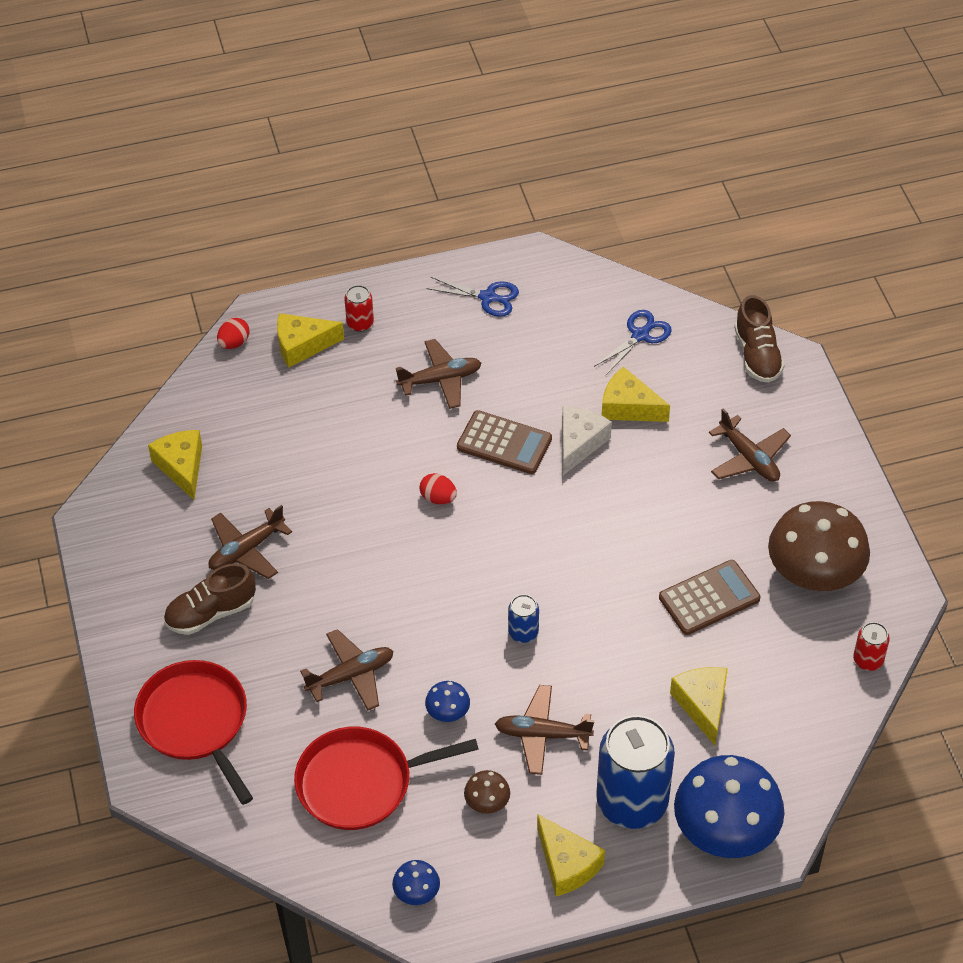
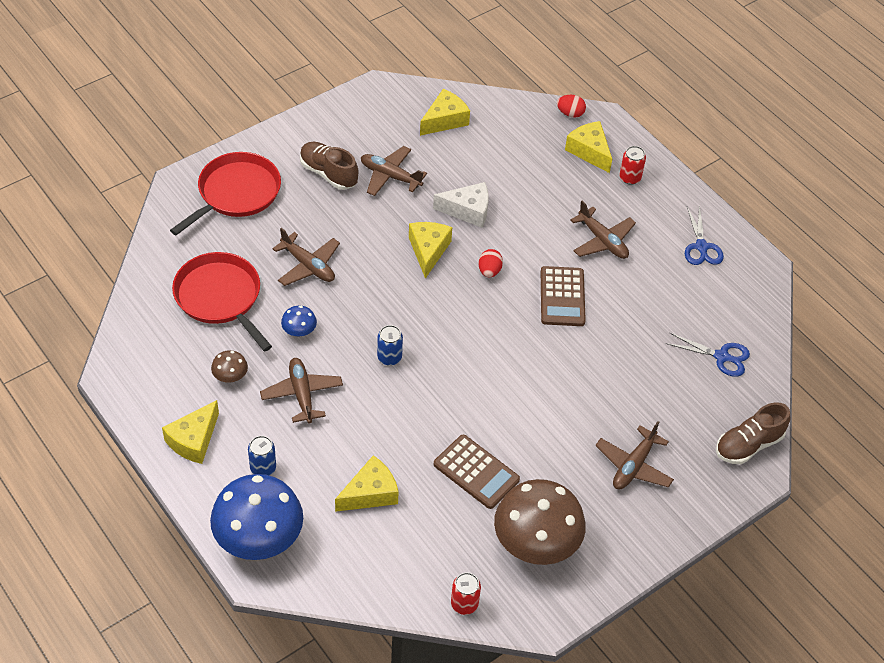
camera: 65 degrees right, 0 degrees up
blue mushroom [392,860,440,905] -> none
white cheese [562,406,612,475] -> white cheese moved to [433,182,489,228]
blue can [596,715,675,829] -> blue can [248,436,276,476], size x0.44
yellow cheese [602,367,670,422] -> yellow cheese moved to [409,222,452,279]

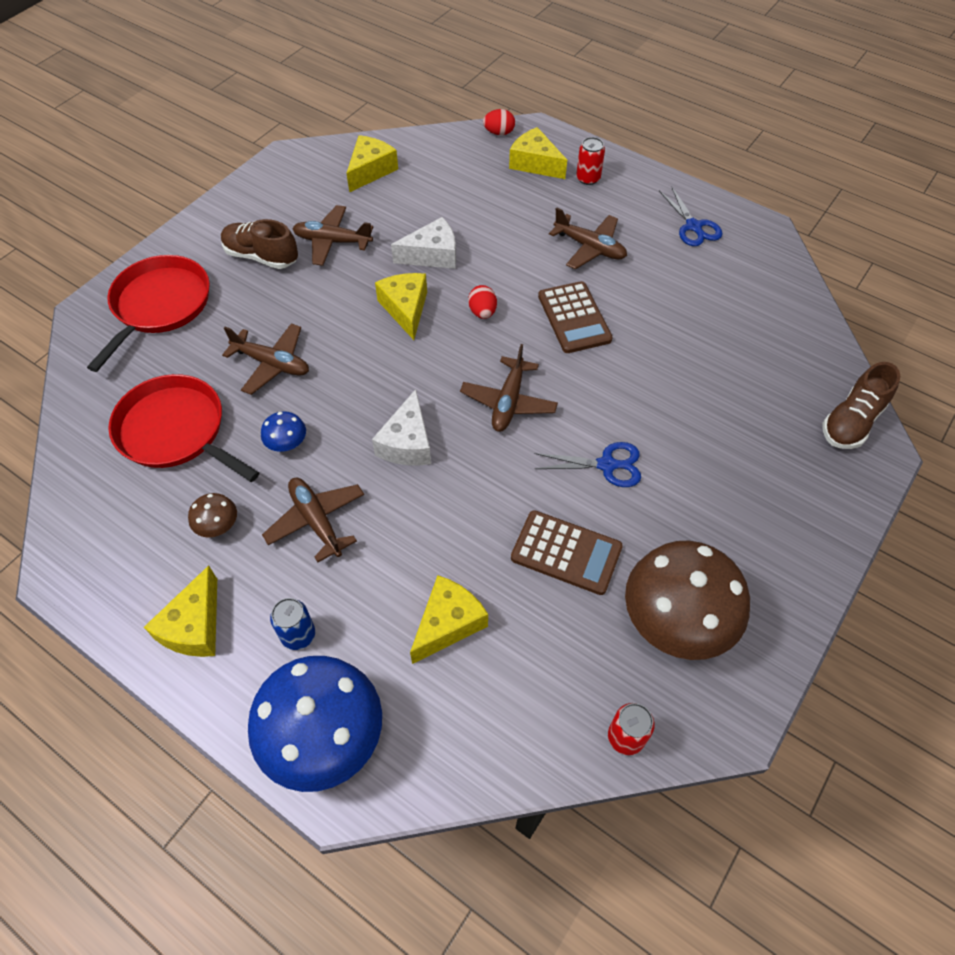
camera: 15 degrees left, 5 degrees up
blue can [377,325,403,366] -> white cheese [372,389,431,466]
brown plane [595,421,674,490] -> brown plane moved to [460,344,558,432]
blue scissors [666,333,750,377] -> blue scissors moved to [535,442,641,487]

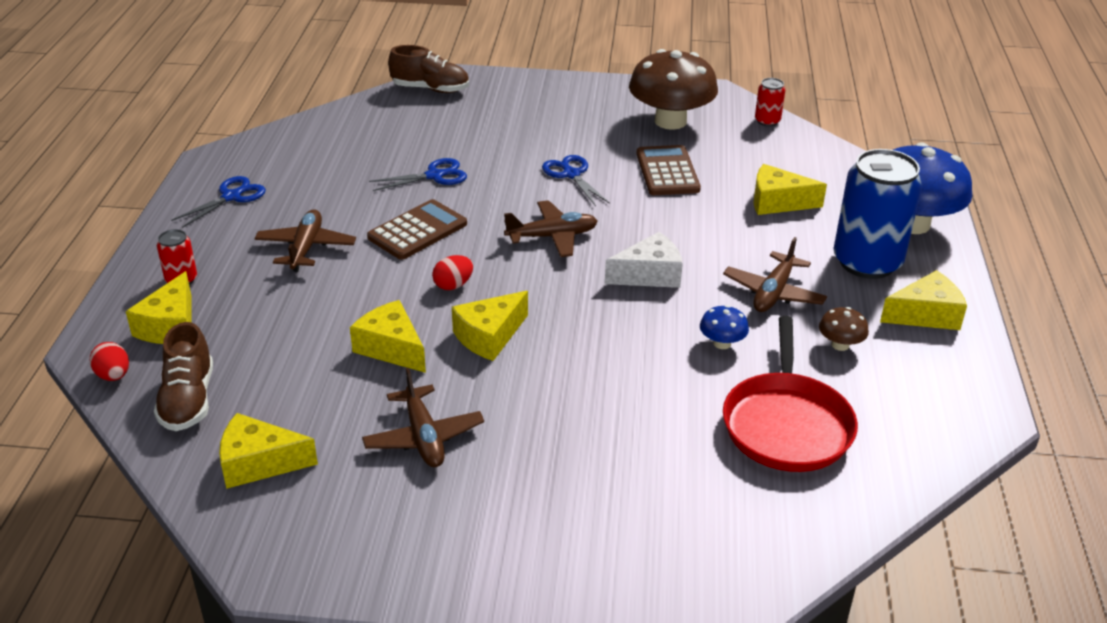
camera: 120 degrees left, 20 degrees down
red pan [87,255,210,372] -> none
brown shoe [221,219,298,269] -> brown shoe moved to [154,322,213,431]
brown plane [222,323,309,395] -> none
blue can [270,598,315,650] -> blue can [833,149,922,279], size x2.25
white cheese [391,217,456,269] -> yellow cheese [350,300,426,373]
none -> blue scissors [369,158,467,191]

